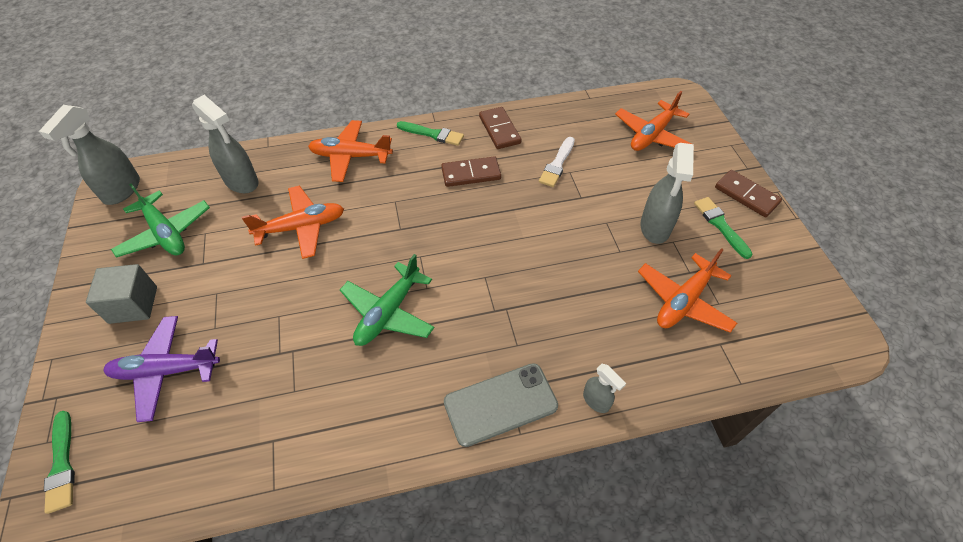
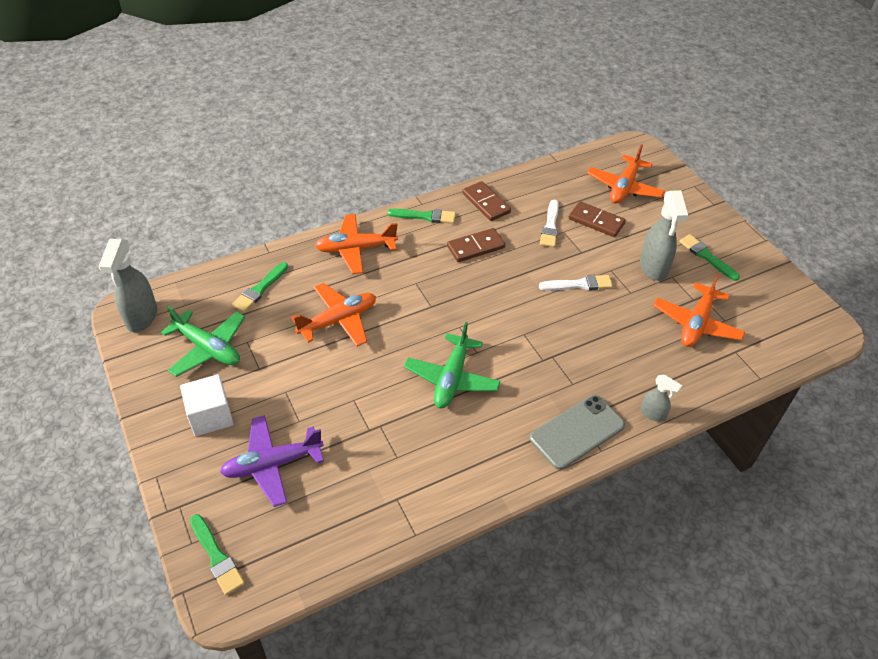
camera: 15 degrees left, 5 degrees down
grey cube [86,264,157,324] -> white cube [180,374,234,436]
grey spray bottle [192,95,258,193] -> green brush [232,262,288,312]
brown domino [715,170,782,217] -> brown domino moved to [569,201,626,237]
none -> white brush [539,275,613,291]

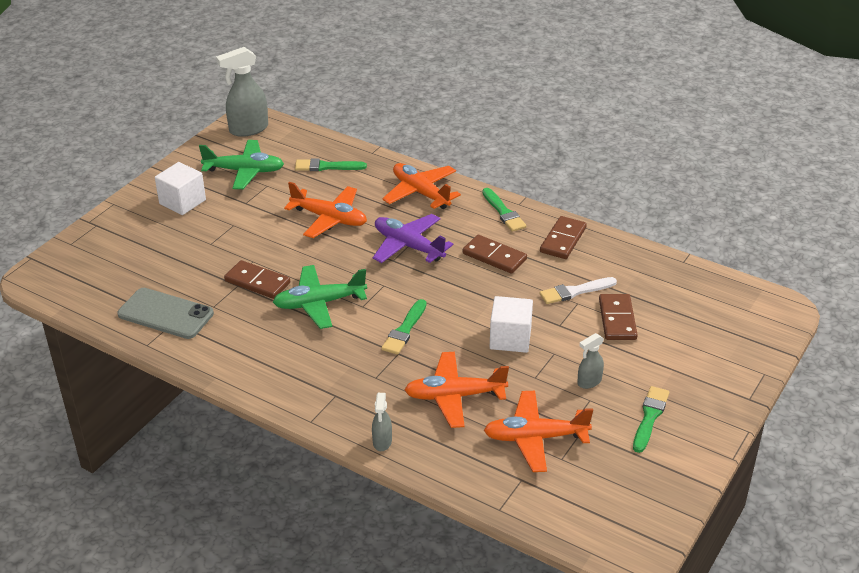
camera: 60 degrees right, 10 degrees down
green plane [161,305,245,377] -> green plane turned 90 degrees counterclockwise [199,140,284,189]
green brush [190,514,245,595] -> green brush moved to [381,299,427,355]
purple plane [220,415,324,507] -> purple plane moved to [373,214,453,263]
grey phone [529,395,625,470] -> grey phone moved to [117,288,214,339]
white brush [539,275,613,291] -> white cube [490,296,533,353]
orange plane [587,144,665,203] -> orange plane moved to [404,352,509,428]
grey spray bottle [640,191,688,281] -> grey spray bottle [577,333,604,389], size x0.54
none -> brown domino [224,260,290,299]

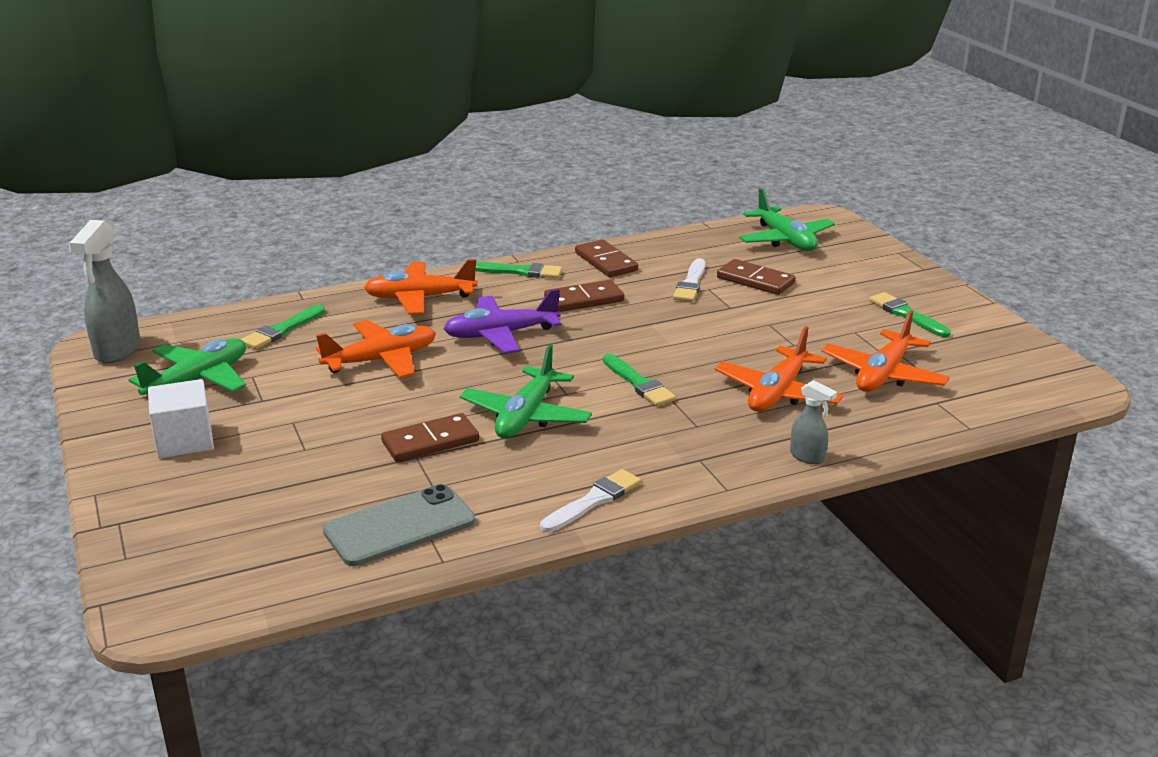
camera: 55 degrees left, 10 degrees down
white cube [490,296,533,353] -> none
grey spray bottle [577,333,604,389] -> none
none -> white brush [540,469,641,532]
none -> green plane [739,188,835,251]

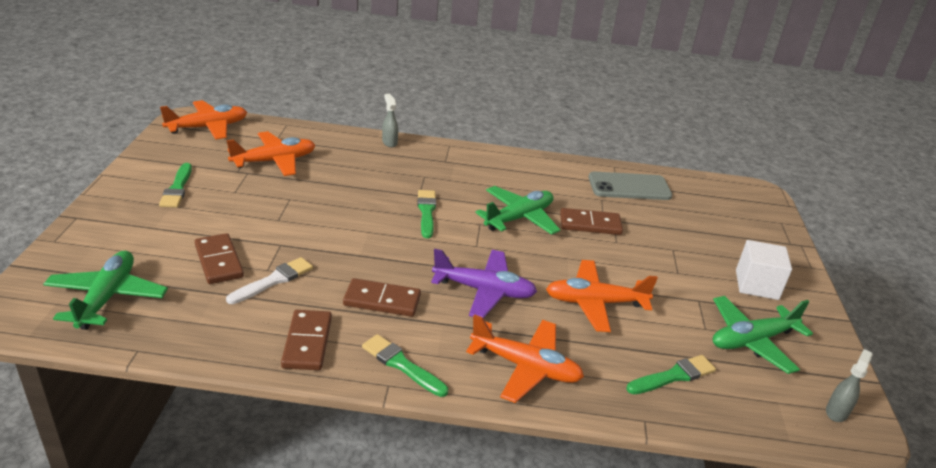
camera: 155 degrees left, 5 degrees up
grey spray bottle [69,220,140,364] -> grey spray bottle [826,349,873,422], size x0.54
white brush [540,469,641,532] -> none
orange plane [715,326,844,412] -> orange plane moved to [160,100,247,140]

